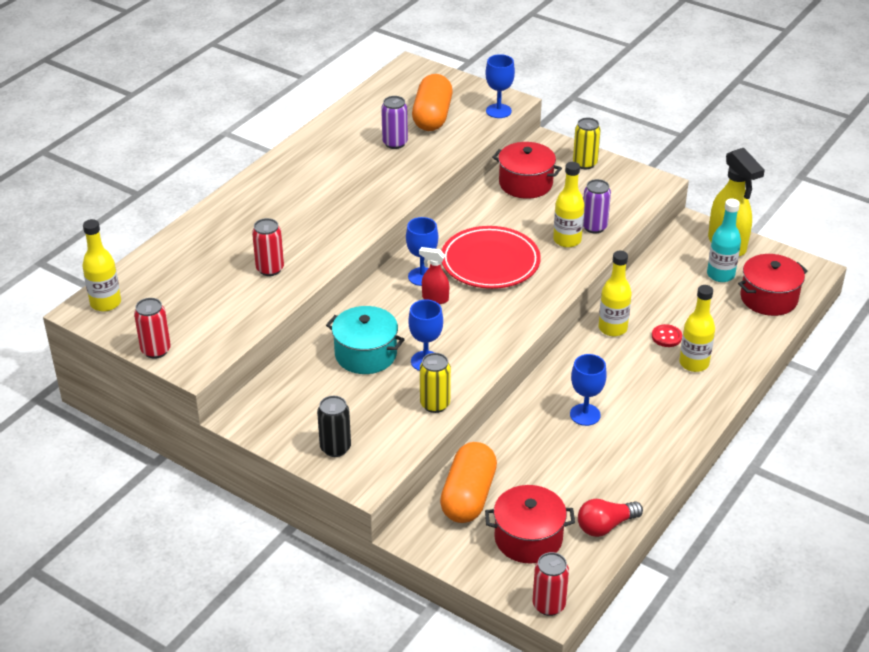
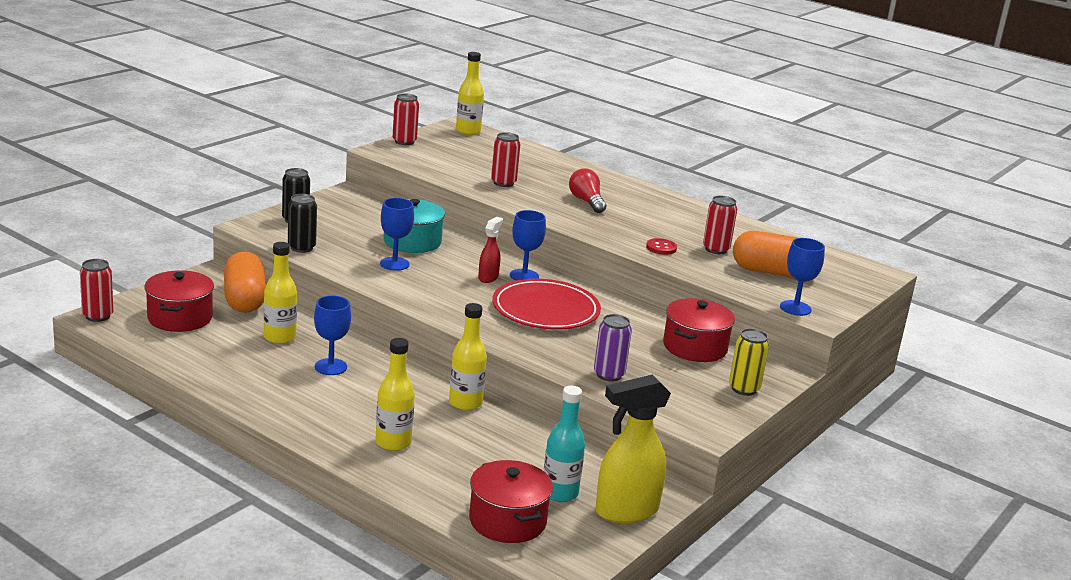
camera: 90 degrees right, 15 degrees down
purple can [381,96,408,149] -> red can [703,195,737,254]
yellow can [420,353,451,413] -> none
orange capsule [440,442,497,523] -> orange capsule turned 60 degrees clockwise [224,251,266,313]
yellow bottle [553,162,585,248] -> yellow bottle moved to [264,242,297,344]
red light bulb [578,499,643,537] -> red light bulb moved to [569,168,606,213]
red button [652,324,682,347] -> red button moved to [646,238,677,255]
none -> black can [288,194,317,253]

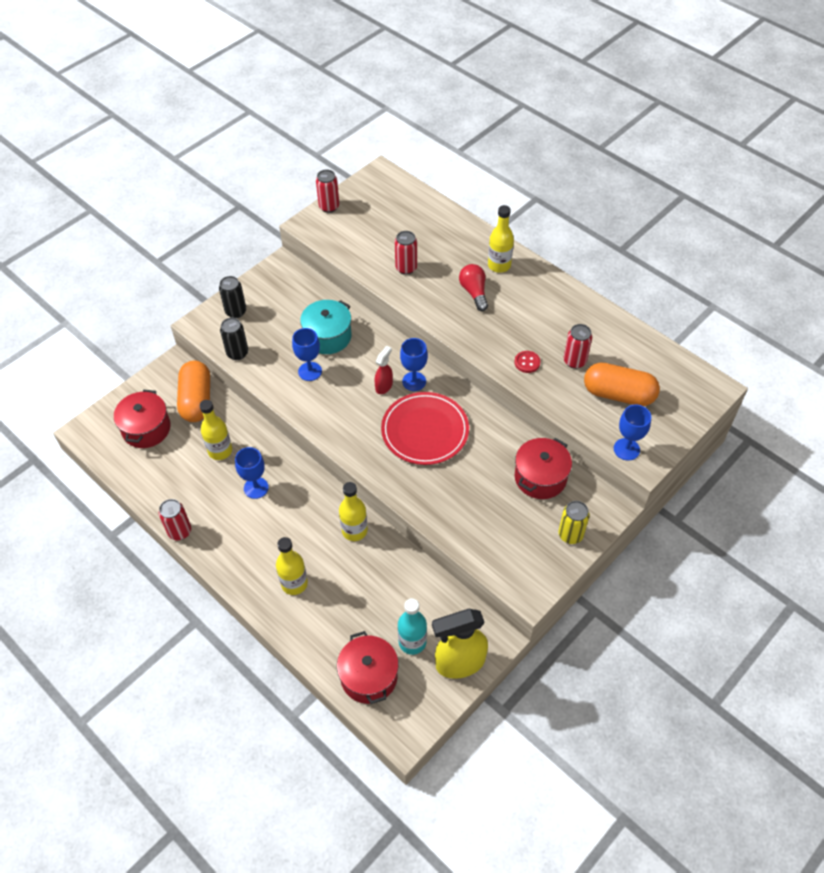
camera: 10 degrees right, 30 degrees up
red can [80,259,113,322] -> red can moved to [159,499,191,540]
yellow bottle [456,52,484,135] -> yellow bottle moved to [488,205,514,273]
purple can [594,314,632,381] -> none

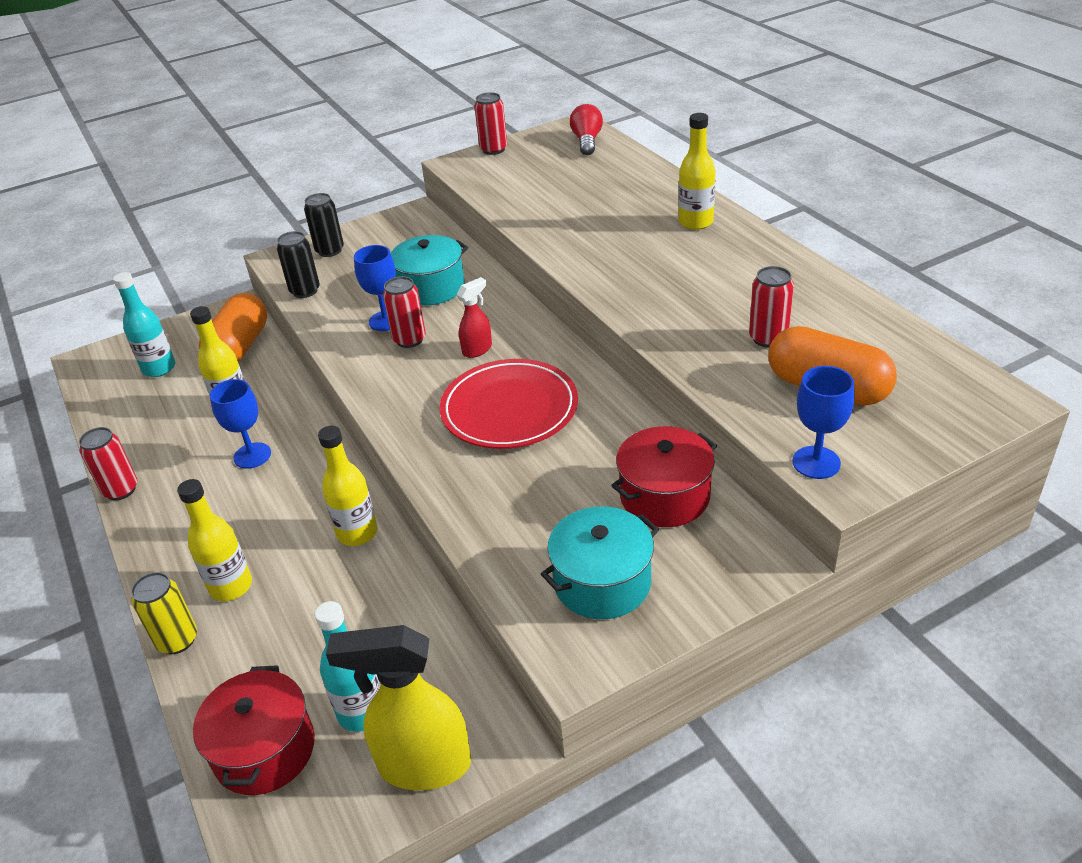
camera: 20 degrees right, 15 degrees down
red pot [114,389,171,448] -> turquoise bottle [113,272,175,377]
red can [395,231,417,275] -> red can moved to [383,276,426,348]
blue goblet [400,338,428,391] -> none
red light bulb [459,264,488,311] -> red light bulb moved to [570,104,603,155]
red button [514,351,541,373] -> none
yellow can [558,501,590,544] -> yellow can moved to [131,572,197,654]
none -> turquoise pot [541,507,659,619]

